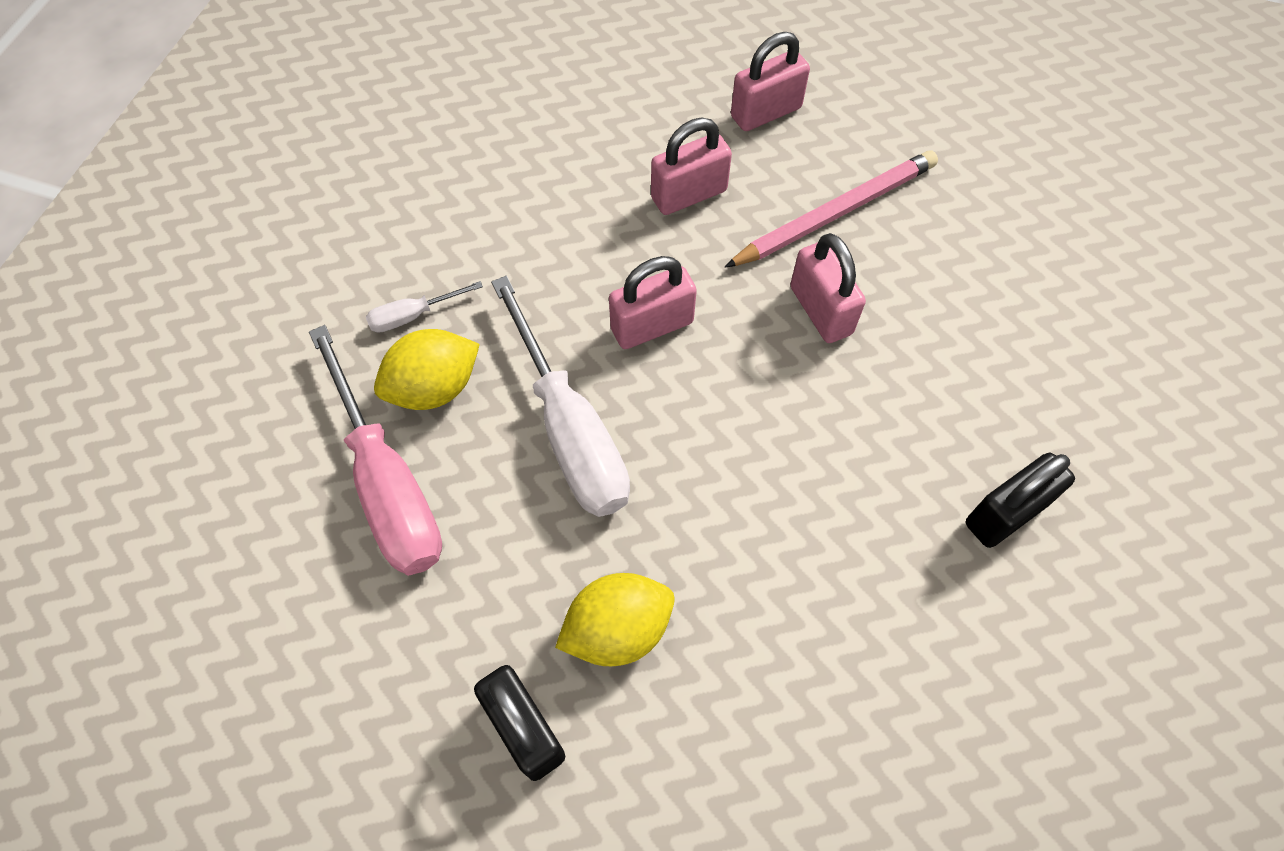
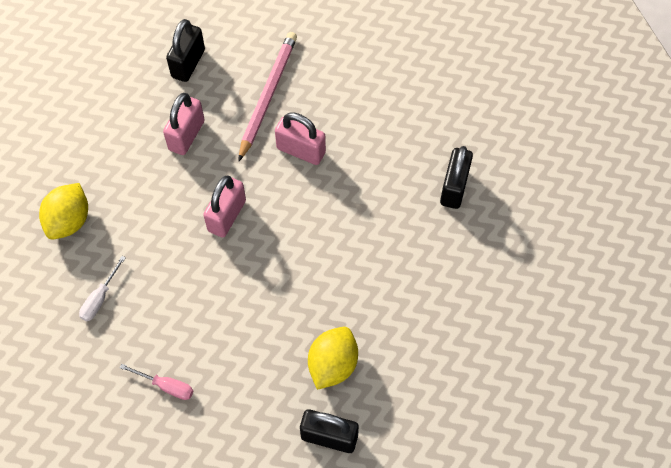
camera: 40 degrees left, 0 degrees up
pink screwdriver [309,325,442,576] -> pink screwdriver [120,364,193,400], size x0.44
yellow lemon [374,329,480,410] -> yellow lemon moved to [39,183,88,240]
white screwdriver [491,276,630,517] -> none
pink padlock [731,32,810,131] -> black padlock [166,19,205,82]

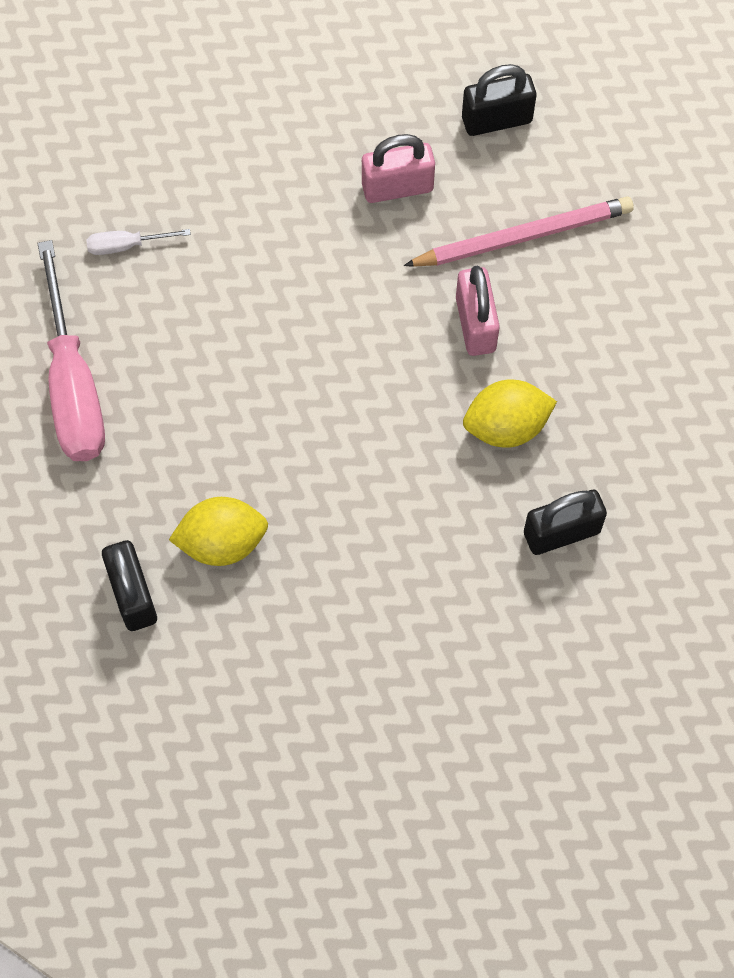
camera: 55 degrees right, 5 degrees up
yellow lemon [39,183,88,240] -> yellow lemon moved to [463,380,557,448]
pink screwdriver [120,364,193,400] -> pink screwdriver [37,240,105,461], size x2.27
pink padlock [203,175,246,238] -> none

